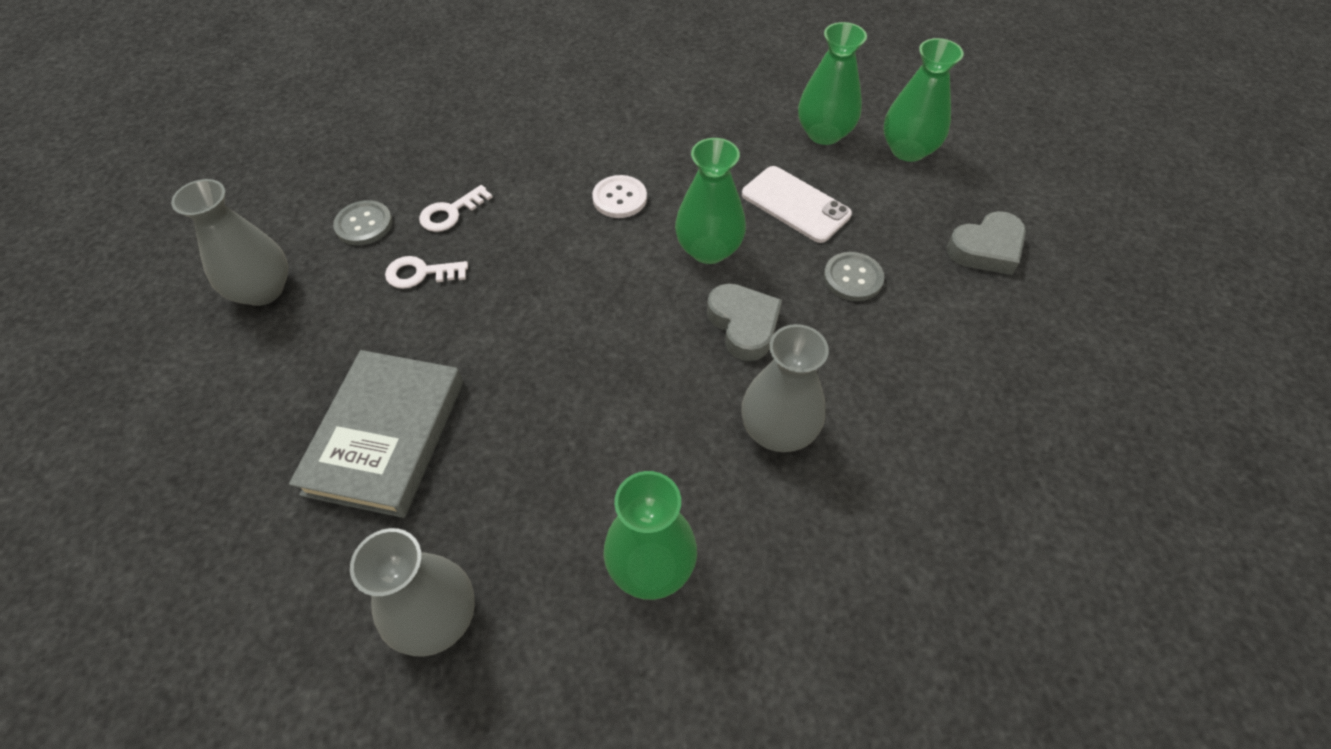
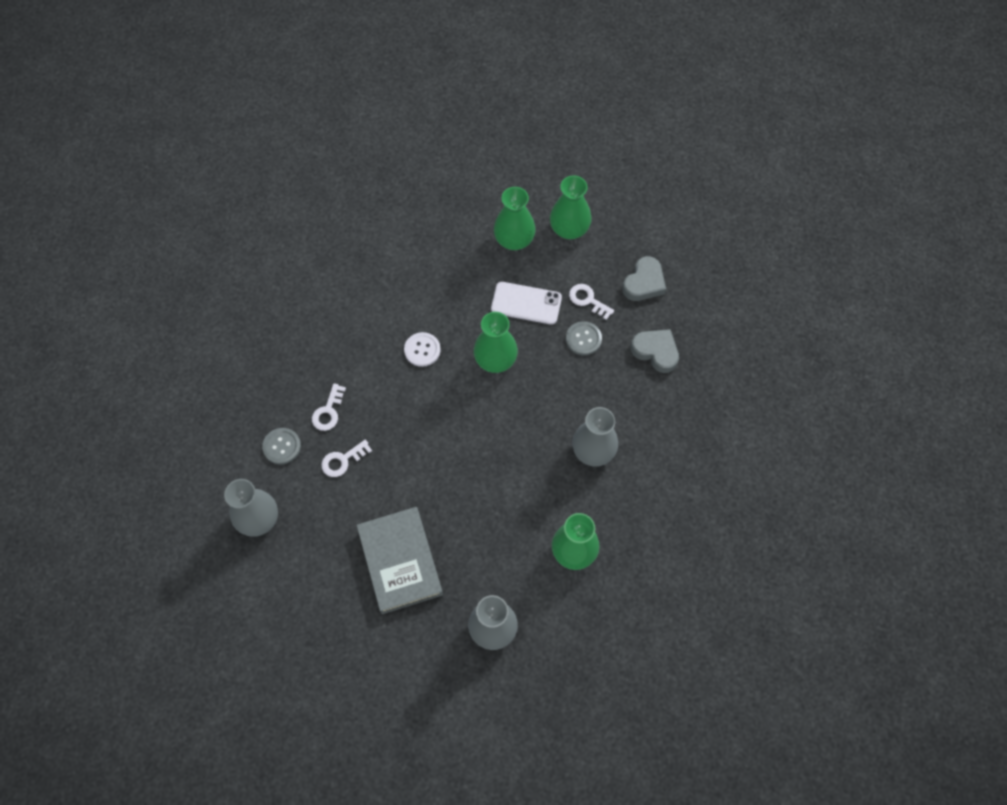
camera: 30 degrees left, 10 degrees up
grey heart [707,283,782,361] -> grey heart moved to [631,329,679,373]
none -> white key [569,284,614,320]

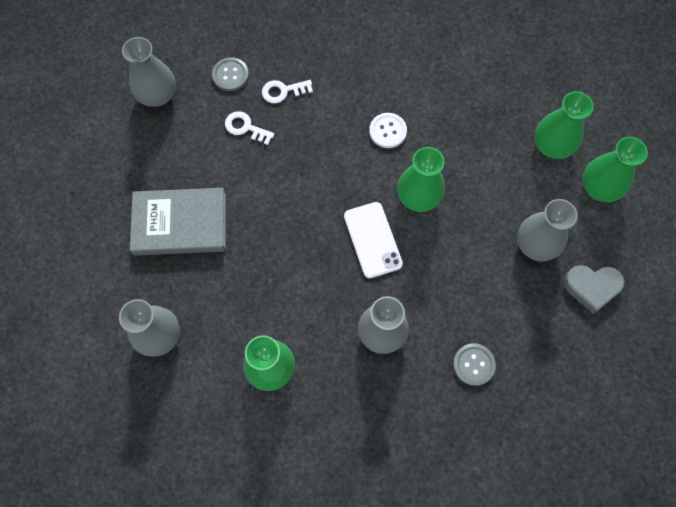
camera: 60 degrees right, 5 degrees up
grey book [357,507,443,614] -> grey book turned 45 degrees clockwise [130,188,226,256]
white phone [491,282,562,325] -> white phone moved to [344,202,403,278]
grey button [566,321,602,355] -> grey button moved to [453,343,496,386]
white key [569,284,614,320] -> grey vase [517,199,578,262]
grey heart [631,329,679,373] -> none

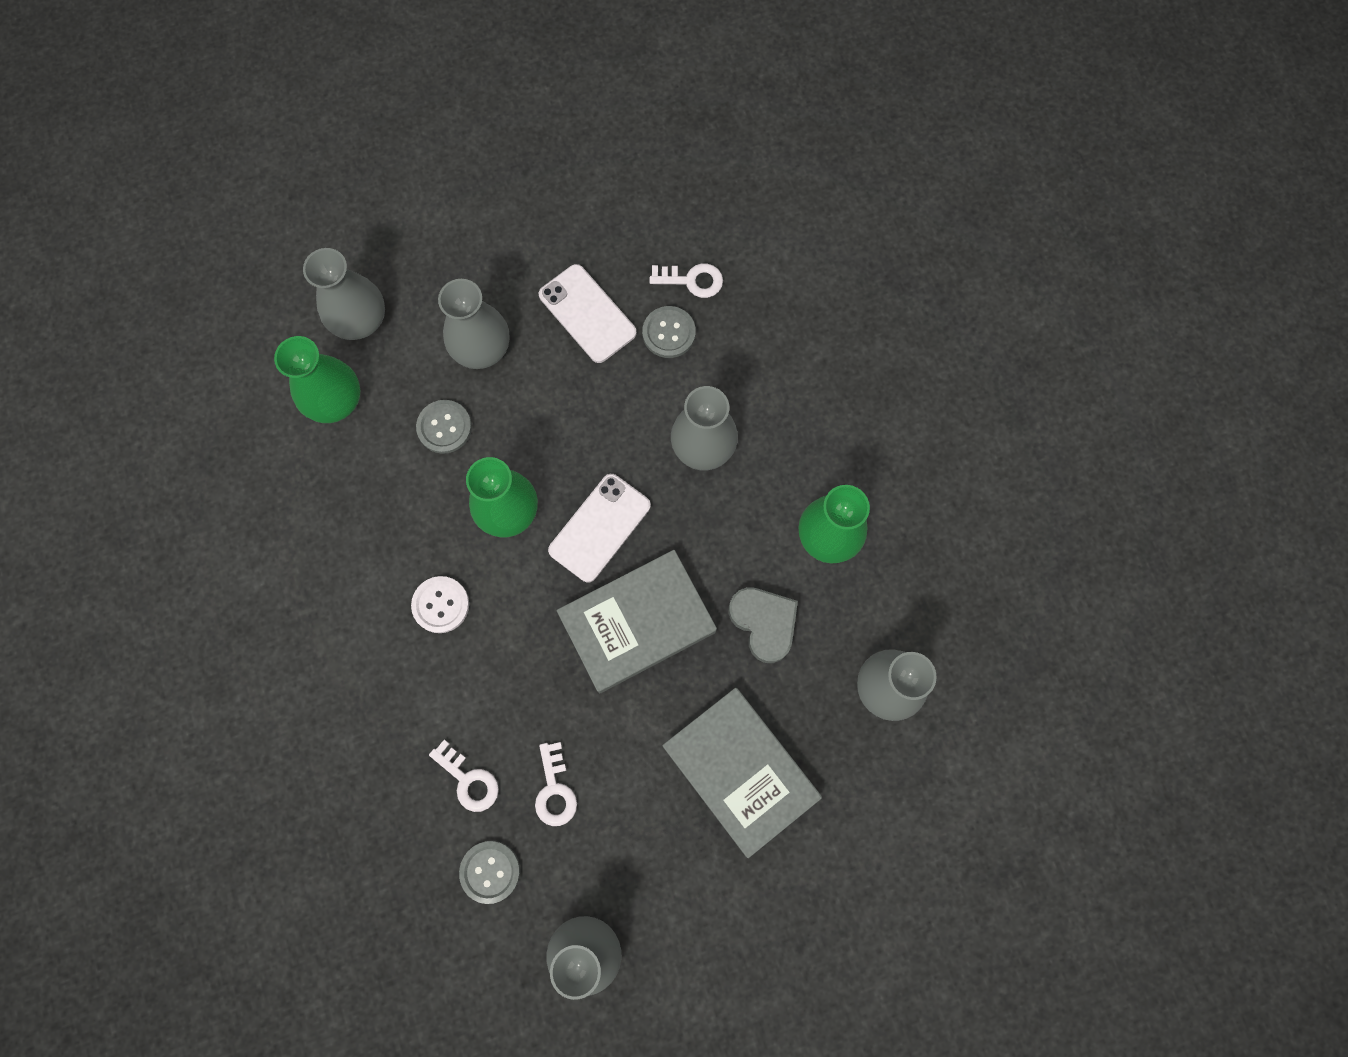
camera: 125 degrees left, 5 degrees up
grey heart [563,265,625,314] -> grey heart moved to [728,587,798,663]
green vase [582,137,648,202] -> grey vase [303,248,385,340]
none -> grey button [416,400,472,454]
none -> white phone [539,264,637,363]
none -> grey book [557,550,717,693]
none -> white key [649,263,723,298]

